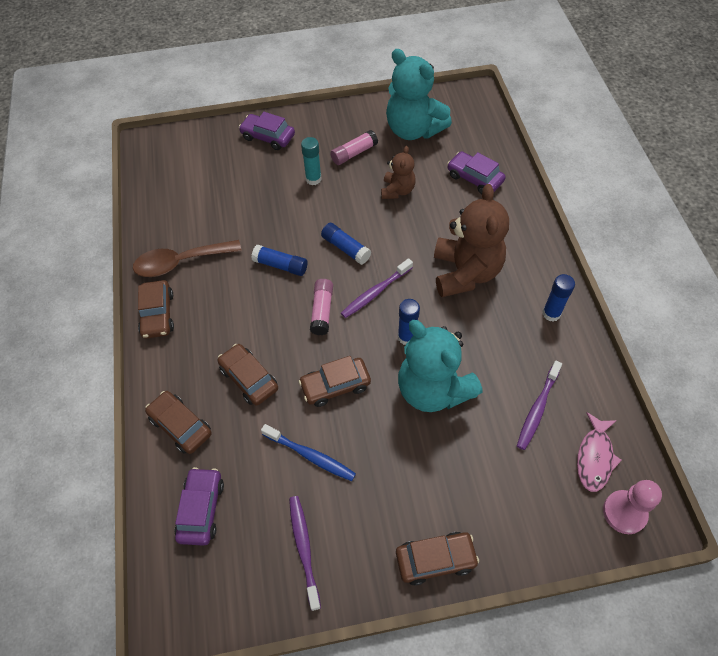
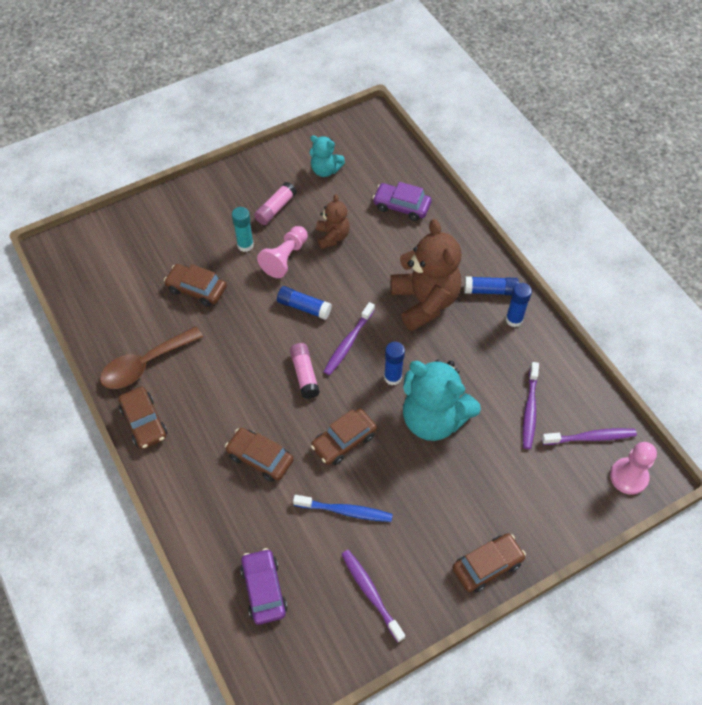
camera: 20 degrees left, 0 degrees up
brown car [145,391,212,454] -> brown car moved to [164,264,227,307]
purple car [239,112,295,150] -> none
blue glue stick [251,245,307,276] -> blue glue stick moved to [464,276,519,295]
turquoise teddy bear [386,49,452,140] -> turquoise teddy bear [310,135,345,177], size x0.53
pink fish [577,412,622,492] -> purple toothbrush [542,428,637,445]
none -> pink pawn [257,226,308,278]

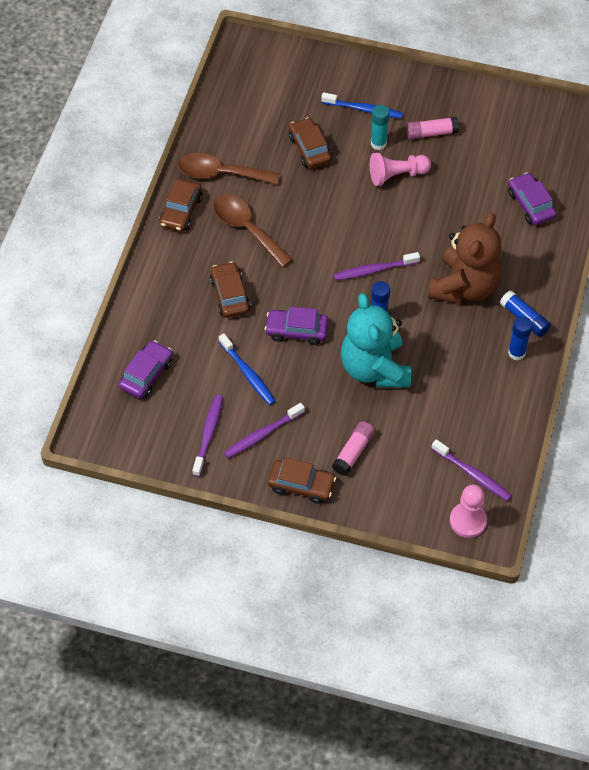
camera: 45 degrees right, 0 degrees up
blue glue stick [277,286,332,320] -> none
pink glue stick [290,343,320,399] -> pink glue stick moved to [332,421,375,476]
turquoise teddy bear [310,135,345,177] -> none
brown car [311,409,377,465] -> purple car [265,307,328,345]
brown teddy bear [316,194,350,249] -> none
purple toothbrush [523,362,539,449] -> purple toothbrush moved to [224,403,305,458]
none -> brown spoon [213,194,293,268]
none -> blue toothbrush [321,92,403,119]

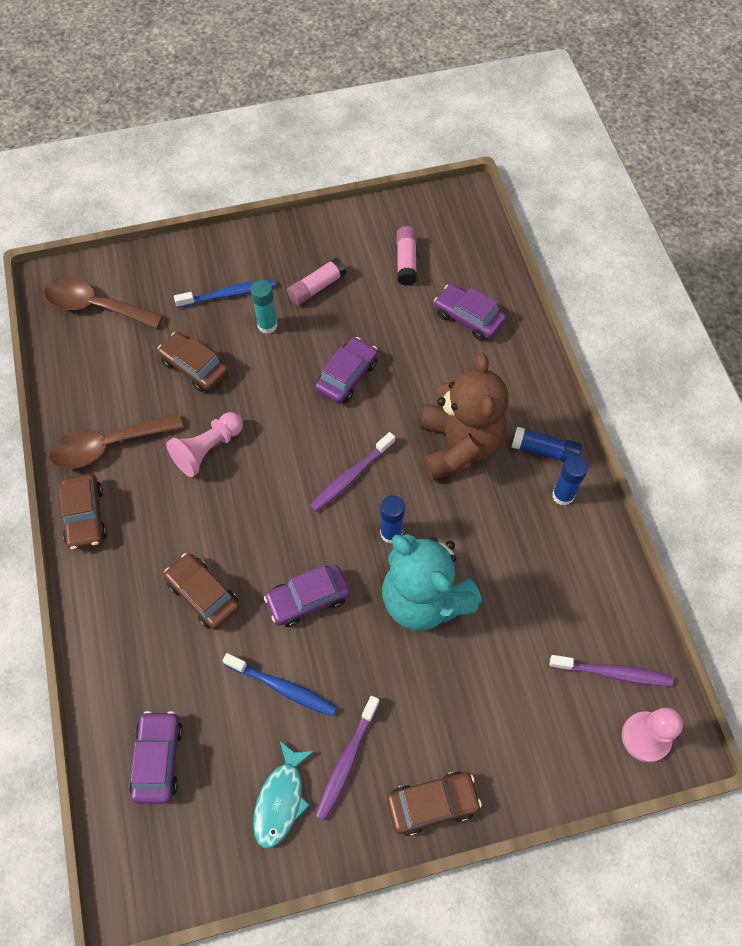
camera: 30 degrees left, 5 degrees up
purple toothbrush [192,395,223,477] -> turquoise fish [253,741,314,848]
brown spoon [213,194,293,268] -> brown spoon moved to [44,277,163,329]
pink glue stick [332,421,375,476] -> pink glue stick moved to [397,226,417,286]
pink pawn [370,153,431,186] -> pink pawn moved to [166,412,243,477]
none -> purple car [315,337,378,404]

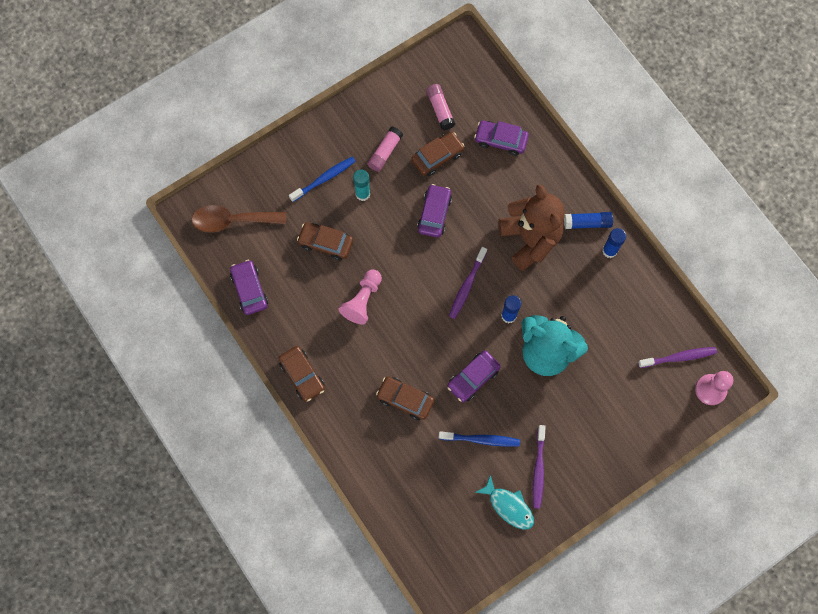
camera: 20 degrees left, 10 degrees up
brown spoon [49,413,183,469] -> none
purple car [129,711,183,804] -> purple car moved to [230,260,268,315]
turquoise fish [253,741,314,848] -> turquoise fish turned 45 degrees counterclockwise [475,475,534,530]
brown car [387,771,482,836] -> brown car moved to [411,132,464,176]

